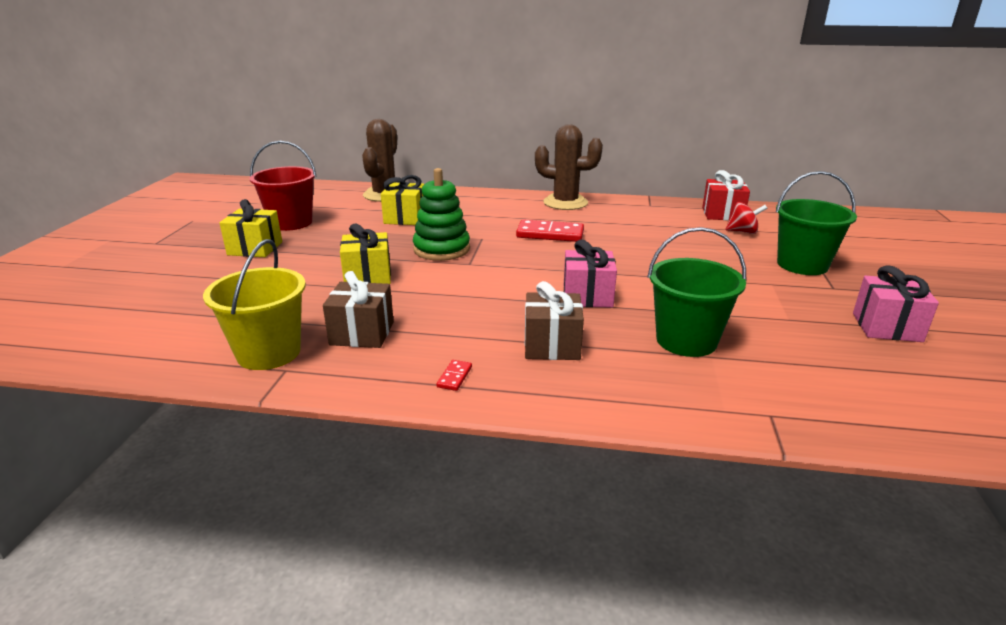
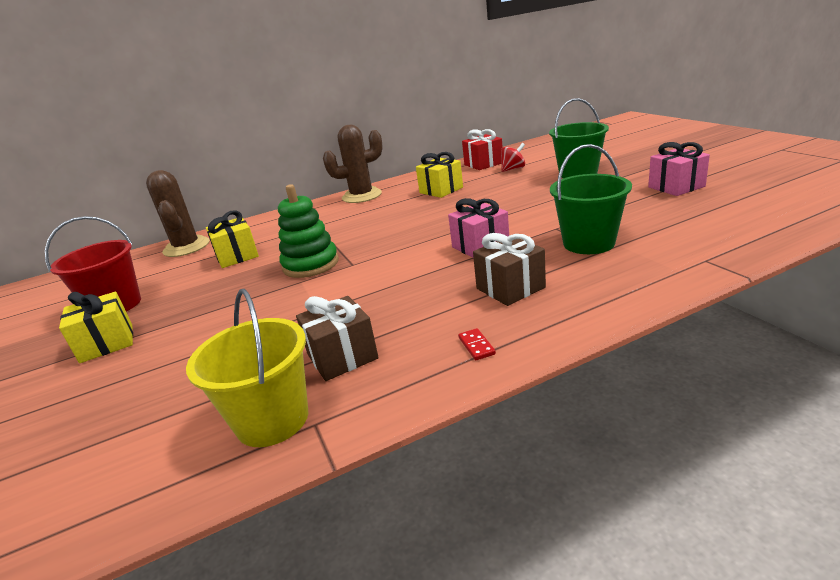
camera: 30 degrees left, 0 degrees up
yellow gift [340,224,391,284] -> yellow gift moved to [416,152,463,198]
red domino [516,219,584,242] -> none

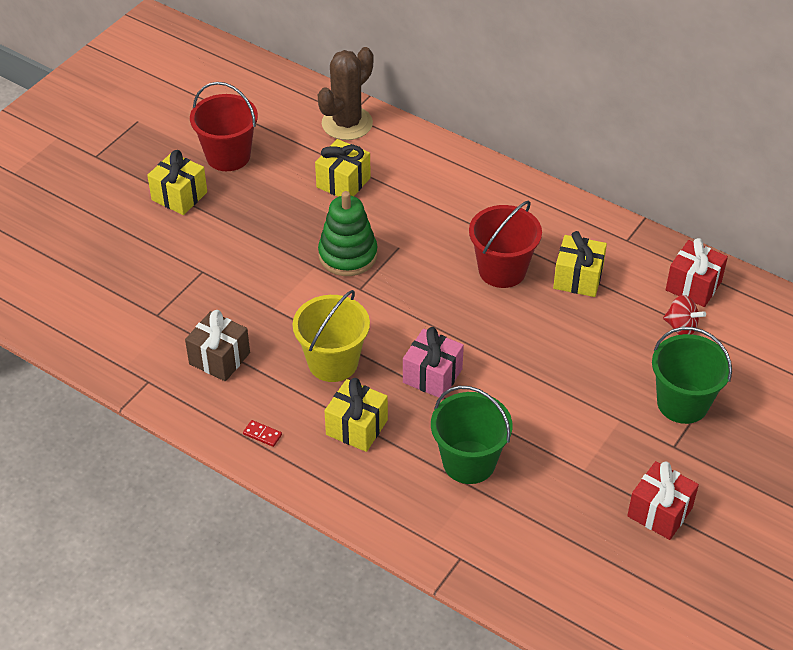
camera: 55 degrees right, 20 degrees up
yellow bucket [186,289,308,447] -> yellow bucket moved to [293,290,370,382]
brown cactus [323,124,383,203] -> none
red domino [458,328,496,360] -> red domino turned 75 degrees clockwise [243,420,282,447]
brown gift [473,233,546,306] -> yellow gift [325,378,388,452]
pink gift [648,142,710,196] -> red gift [627,461,699,540]
none -> red bucket [469,200,542,288]

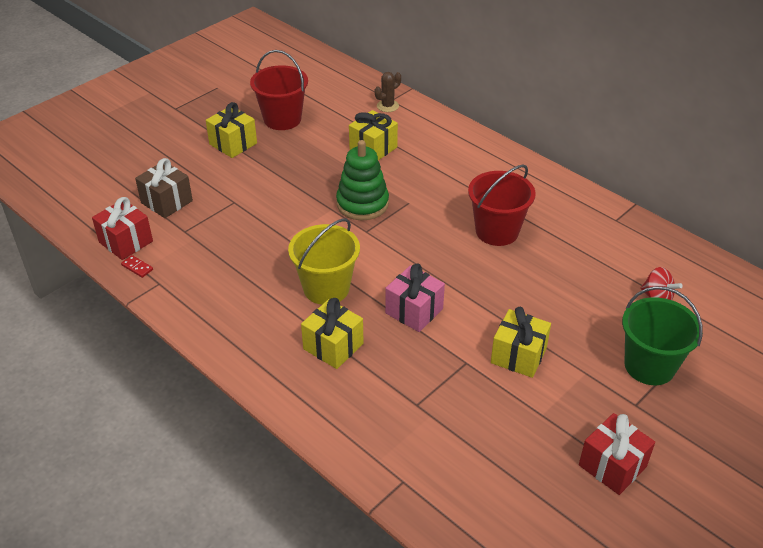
camera: 10 degrees right, 5 degrees down
brown gift [185,310,250,381] -> brown gift moved to [135,158,193,218]
red domino [243,420,282,447] -> red domino moved to [121,255,153,278]
brown cactus [318,47,373,140] -> brown cactus [375,72,401,112], size x0.51
green bucket [431,386,512,484] -> none
yellow gift [553,231,607,297] -> yellow gift moved to [491,307,551,378]
red gift [666,238,728,307] -> red gift moved to [92,197,153,260]

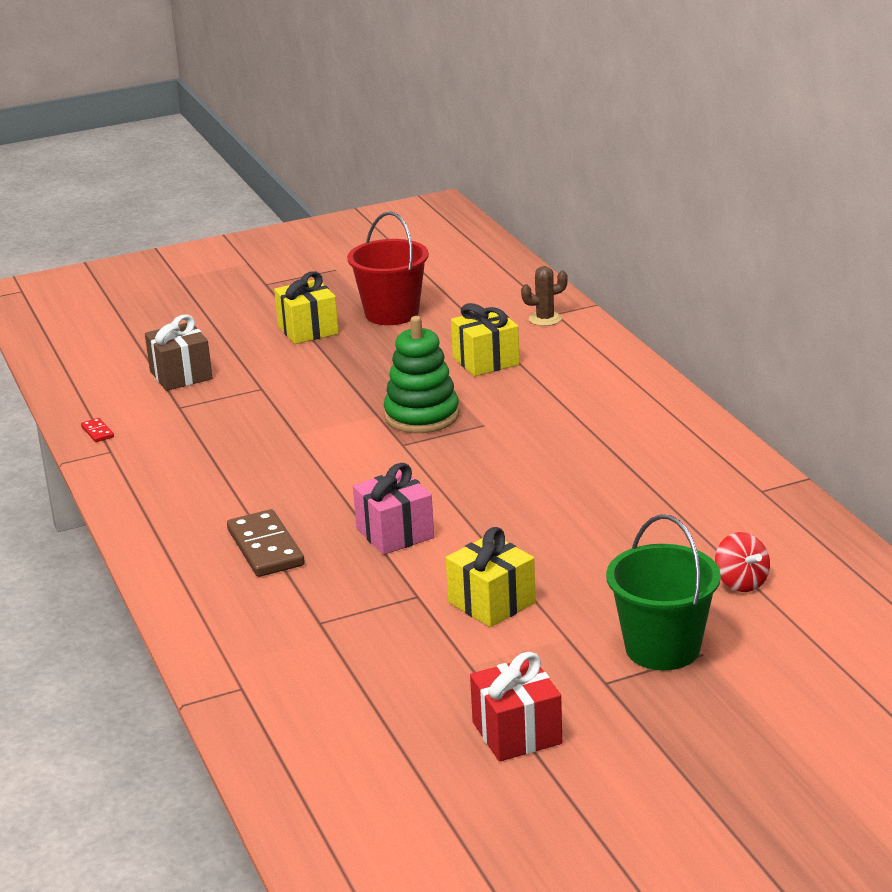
camera: 25 degrees right, 15 degrees down
red gift [92,197,153,260] -> none
yellow bucket [288,218,360,305] -> none
yellow gift [301,298,364,369] -> brown domino [227,509,305,577]
red bucket [468,164,536,246] -> none

